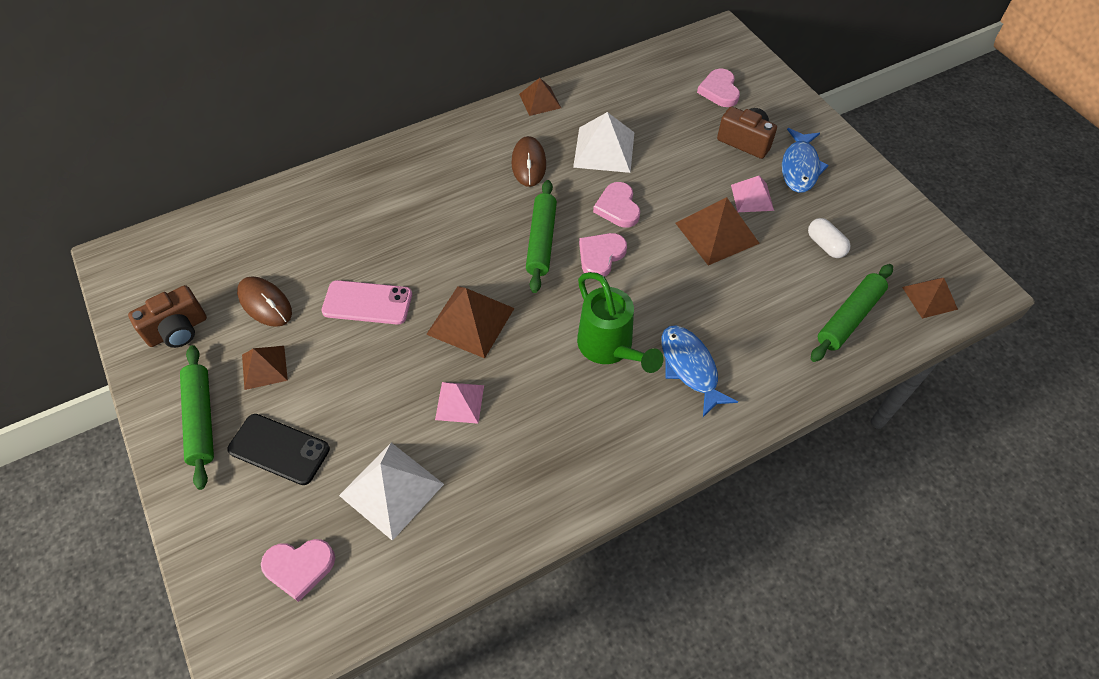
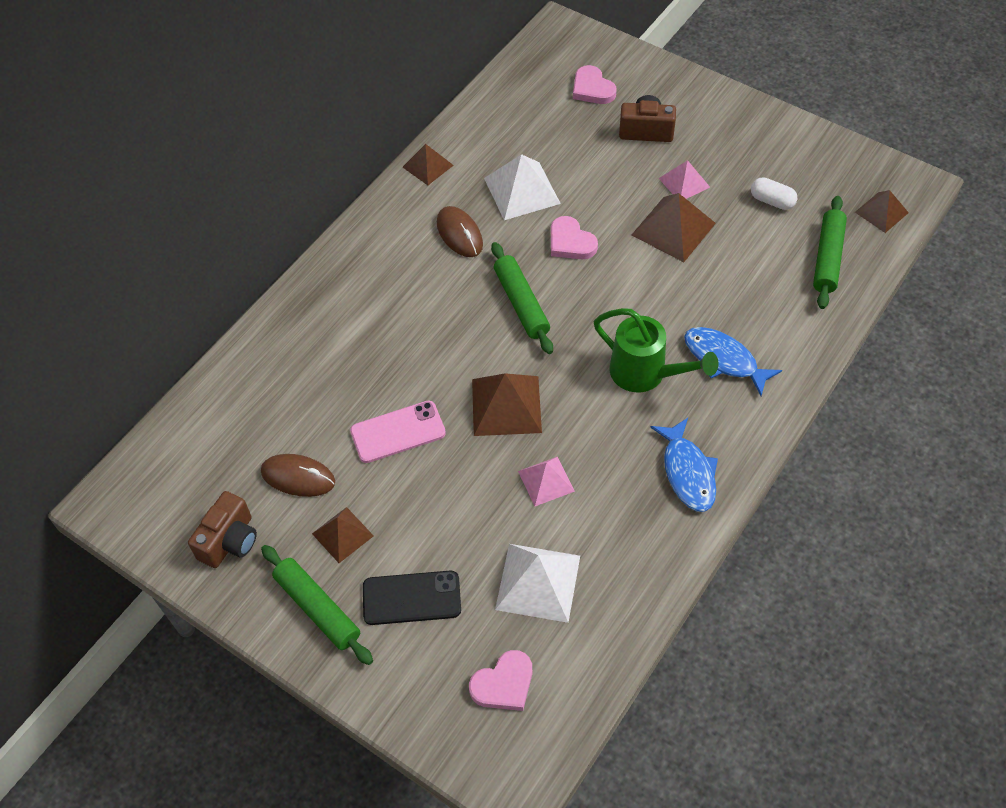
camera: 25 degrees left, 0 degrees up
pink heart [579,233,627,277] -> none
blue fish [782,128,829,193] -> blue fish moved to [651,418,718,512]

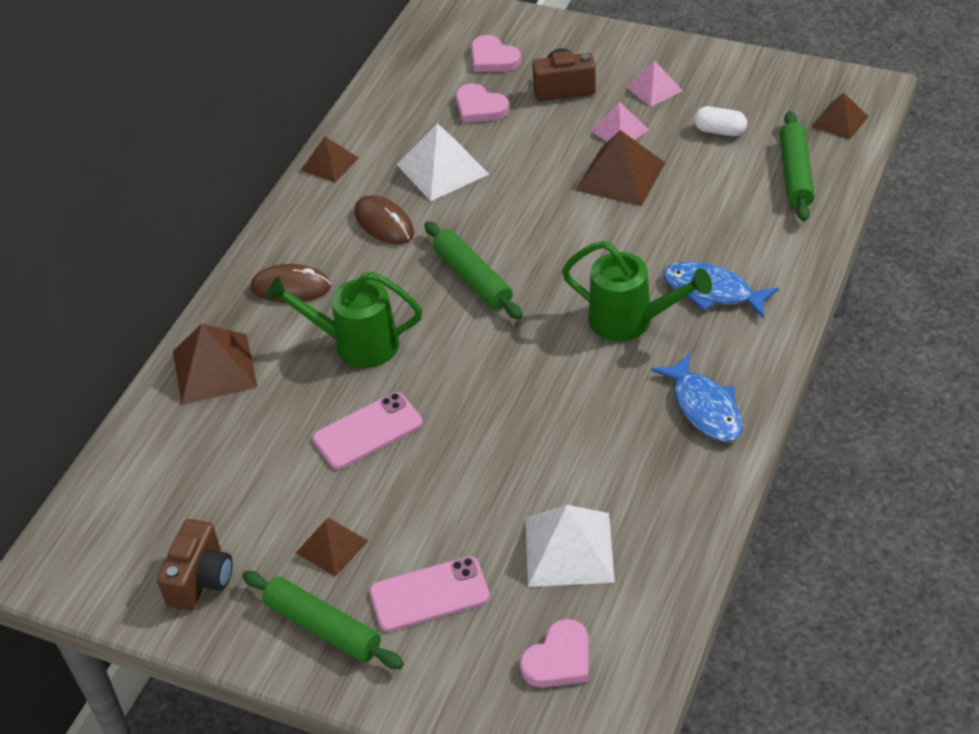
camera: 10 degrees left, 10 degrees down
brown mouse [261,454,335,497] -> brown mouse moved to [251,264,331,303]
black phone [363,571,461,625] -> pink phone [369,556,490,632]
brown pyramid [472,373,542,436] -> brown pyramid moved to [173,324,258,405]
pink pyramid [518,457,575,506] -> pink pyramid moved to [626,60,683,107]
pink heart [551,216,598,259] -> pink heart moved to [456,83,509,123]
none -> green watering can [266,272,422,368]

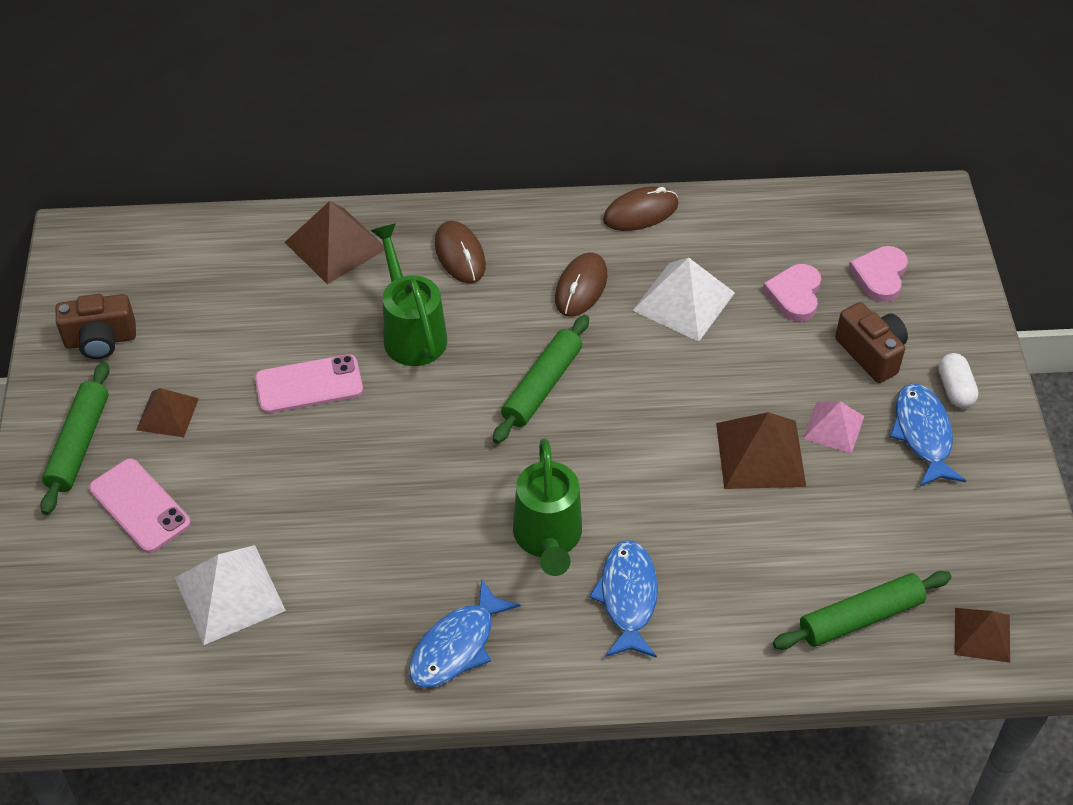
camera: 60 degrees right, 5 degrees up
brown pyramid [301,136,359,183] -> brown mouse [603,186,679,231]
pink phone [312,392,423,469] -> pink phone turned 45 degrees counterclockwise [255,354,363,413]
pink heart [520,619,589,687] -> none
pink pyramid [626,60,683,107] -> blue fish [890,383,966,486]
white capsule [694,106,747,136] -> white capsule moved to [938,353,979,408]

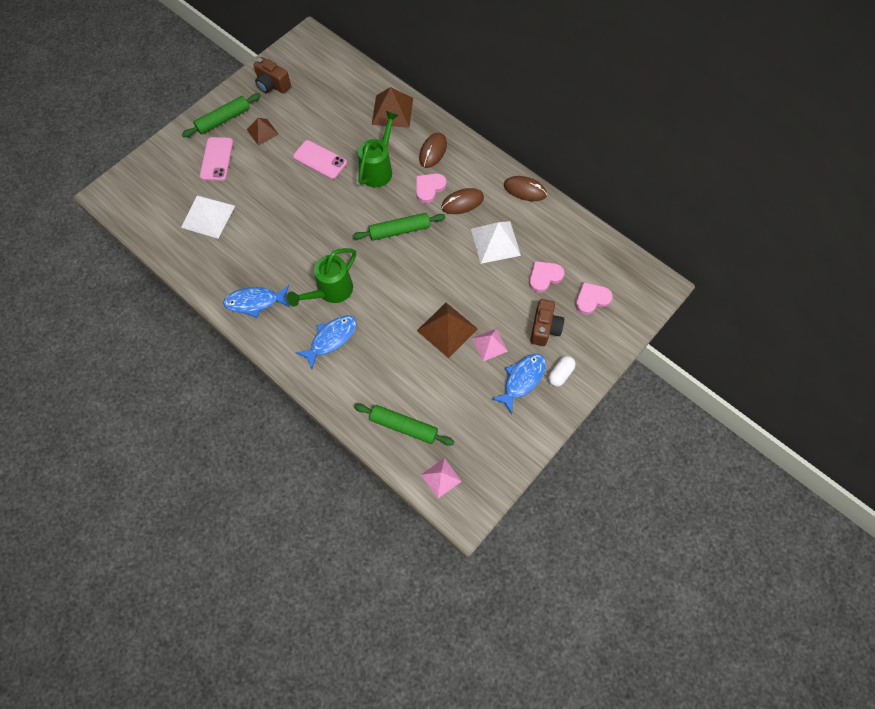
camera: 45 degrees right, 15 degrees up
brown pyramid [955,608,1010,663] -> pink pyramid [421,458,462,498]
none -> pink heart [416,173,446,203]

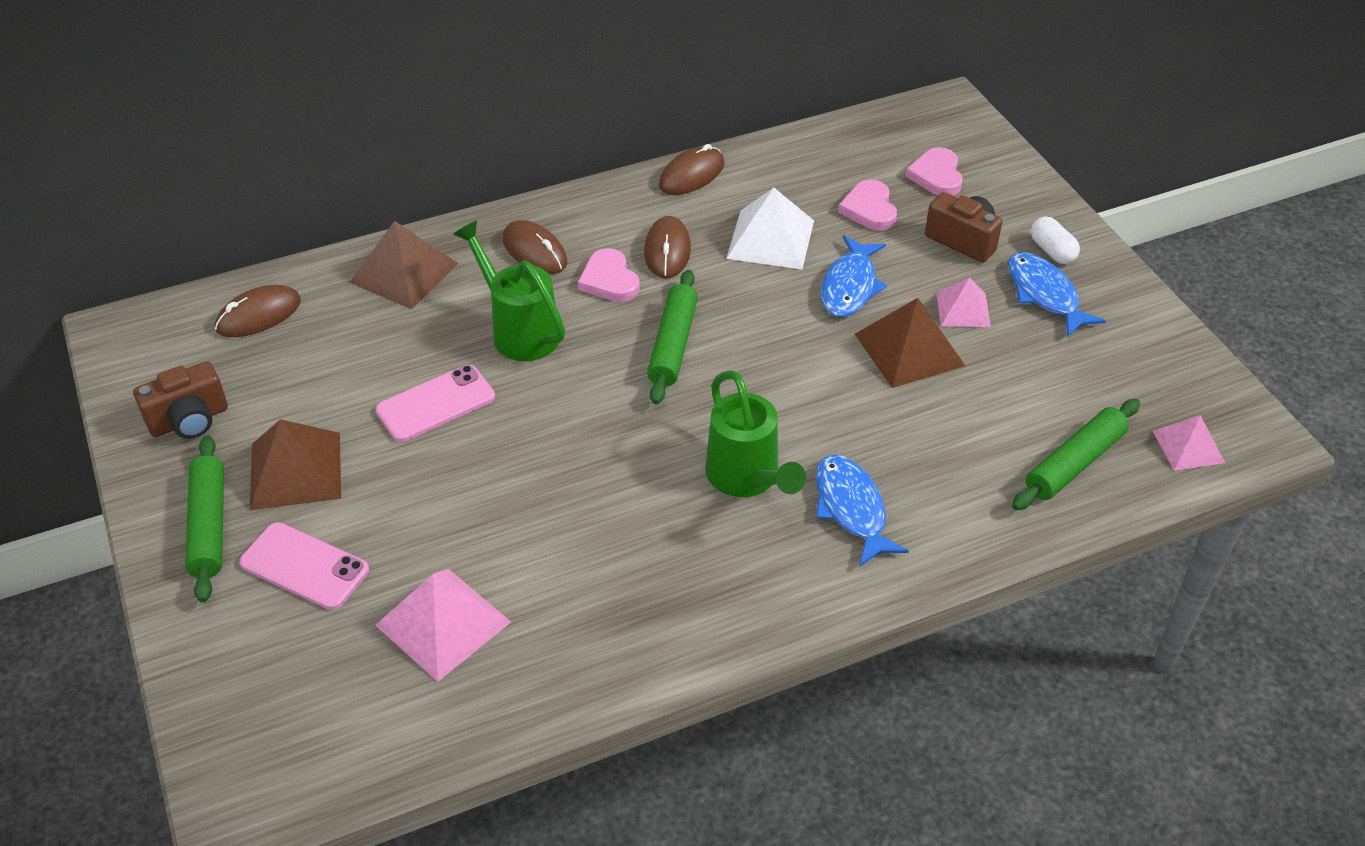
camera: 65 degrees left, 20 degrees down
white pyramid [181,195,235,239] -> pink pyramid [375,569,511,682]
blue fish [223,285,290,318] -> blue fish moved to [821,235,887,317]
brown pyramid [247,118,279,145] -> brown pyramid [250,419,341,510], size x1.61
none -> brown mouse [215,285,301,337]

